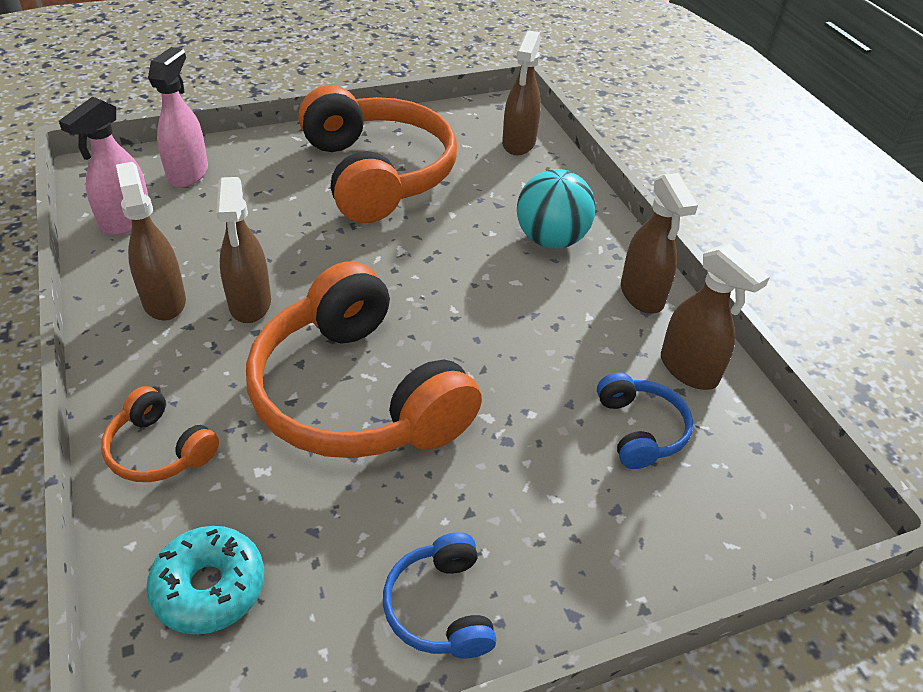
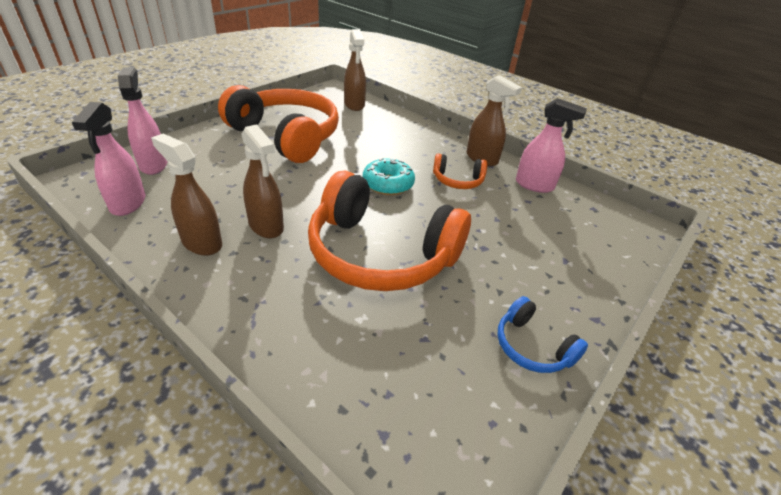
camera: 30 degrees left, 5 degrees down
orange headphones [101,386,219,482] -> orange headphones moved to [433,154,487,189]
turquoise donut [146,526,264,635] -> turquoise donut moved to [363,158,415,195]
turquoise ball [517,169,596,249] -> none
blue headphones [597,373,693,469] -> none
brown spray bottle [661,244,770,390] -> pink spray bottle [516,98,587,193]

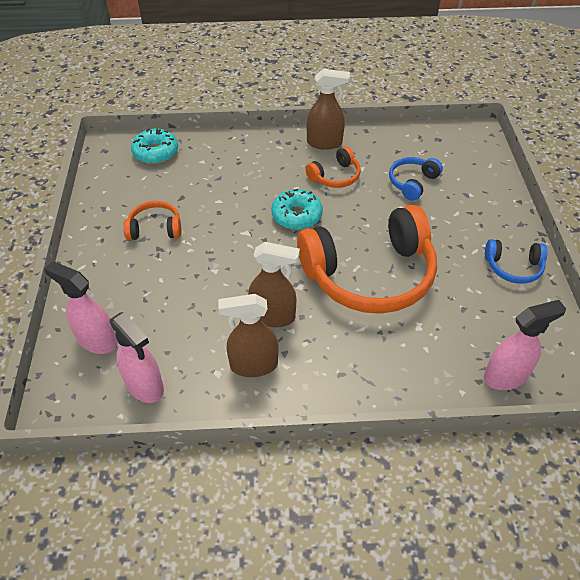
camera: 40 degrees left, 10 degrees up
orange headphones [218,85,339,163] -> orange headphones [123,201,181,240], size x0.45
brown spray bottle [344,29,366,111] -> turquoise donut [131,128,178,164]
pink spray bottle [516,98,587,193] -> pink spray bottle moved to [484,300,566,390]
none -> blue headphones [389,157,443,201]

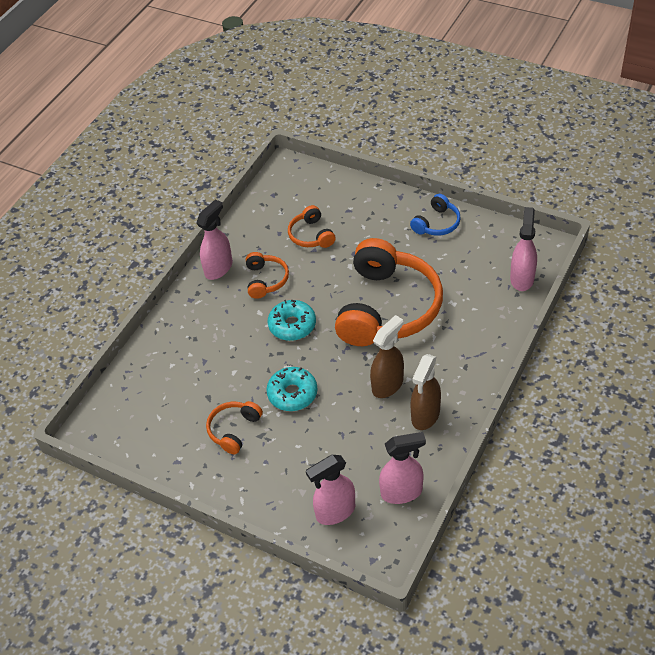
camera: 55 degrees left, 0 degrees up
turquoise donut [131,128,178,164] -> turquoise donut moved to [266,367,318,411]
brown spray bottle [307,69,350,150] -> pink spray bottle [196,199,232,280]
blue headphones [389,157,443,201] -> orange headphones [288,205,336,248]

